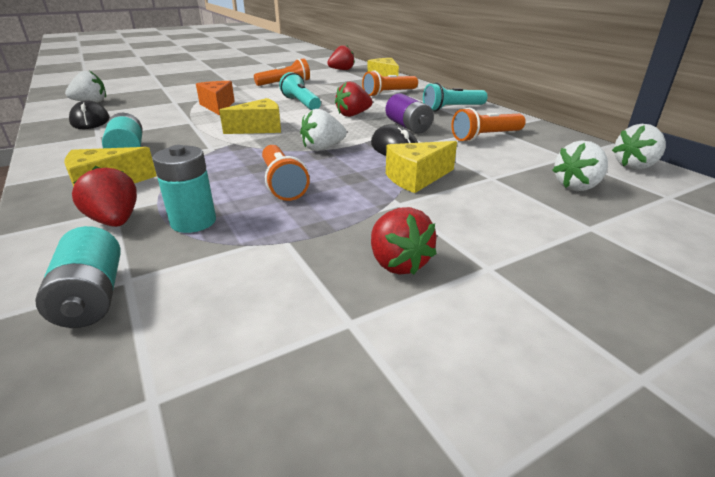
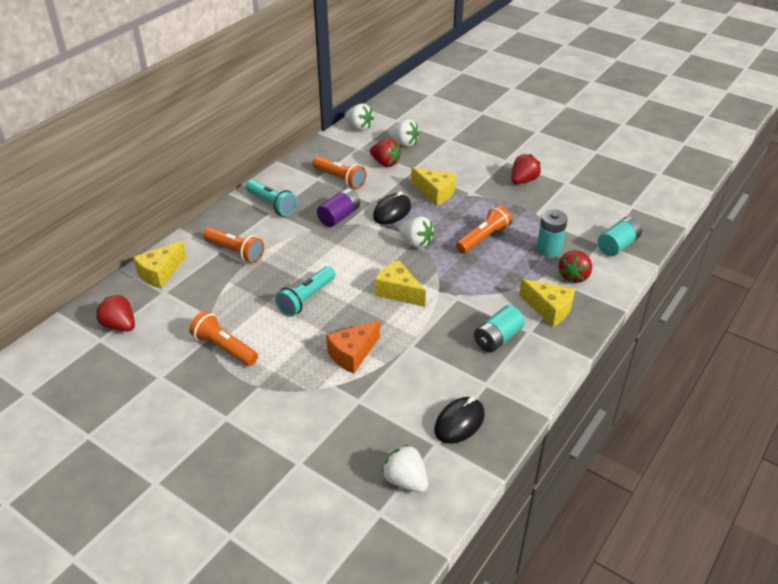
camera: 115 degrees left, 10 degrees up
red strawberry [335,82,373,117] -> red strawberry moved to [370,139,401,167]

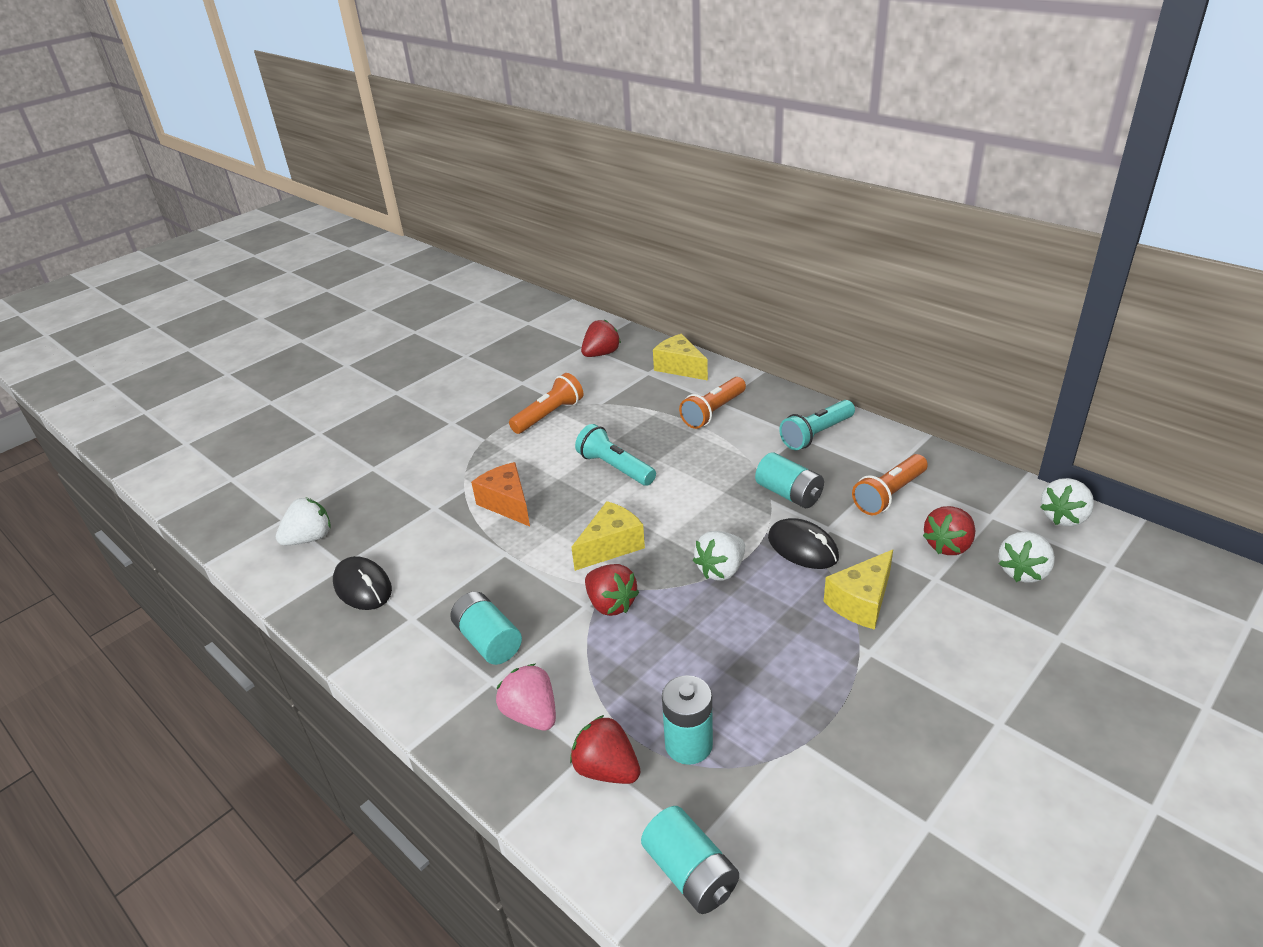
camera: 100 degrees right, 5 degrees down
purple battery [317,188,360,227] -> turquoise battery [755,452,824,508]
orange flashlight [456,205,512,253] -> none
red strawberry [511,154,541,184] -> red strawberry moved to [585,564,639,616]
yellow cheese [519,279,575,327] -> pink strawberry [496,664,556,731]

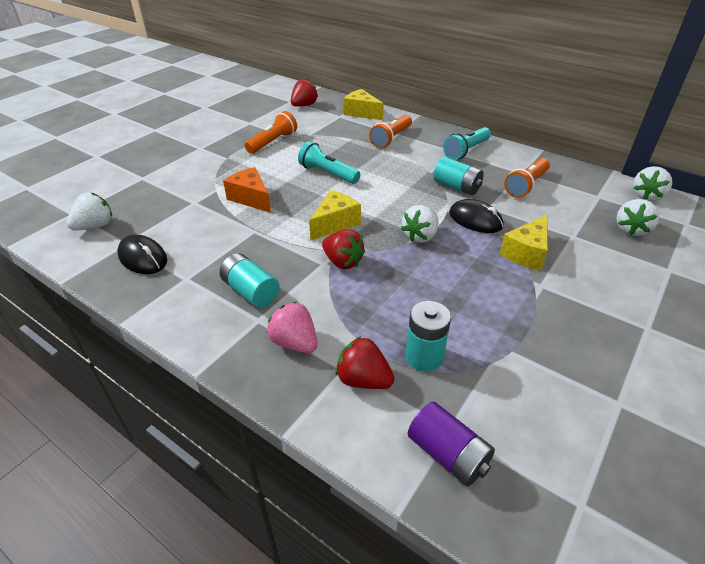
camera: 10 degrees left, 5 degrees up
turquoise battery [641,806,739,914] -> purple battery [408,402,495,486]
red strawberry [923,506,975,555] -> none

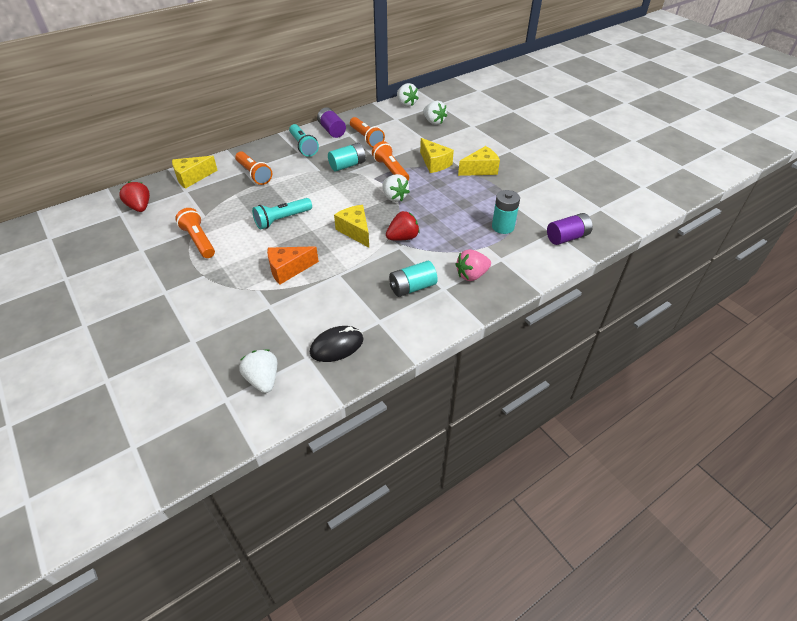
camera: 70 degrees left, 5 degrees up
red strawberry [336,336,395,389] -> none
black mouse [449,199,503,233] -> orange flashlight [372,141,409,180]
none -> purple battery [317,107,346,138]
none -> yellow cheese [458,146,500,176]

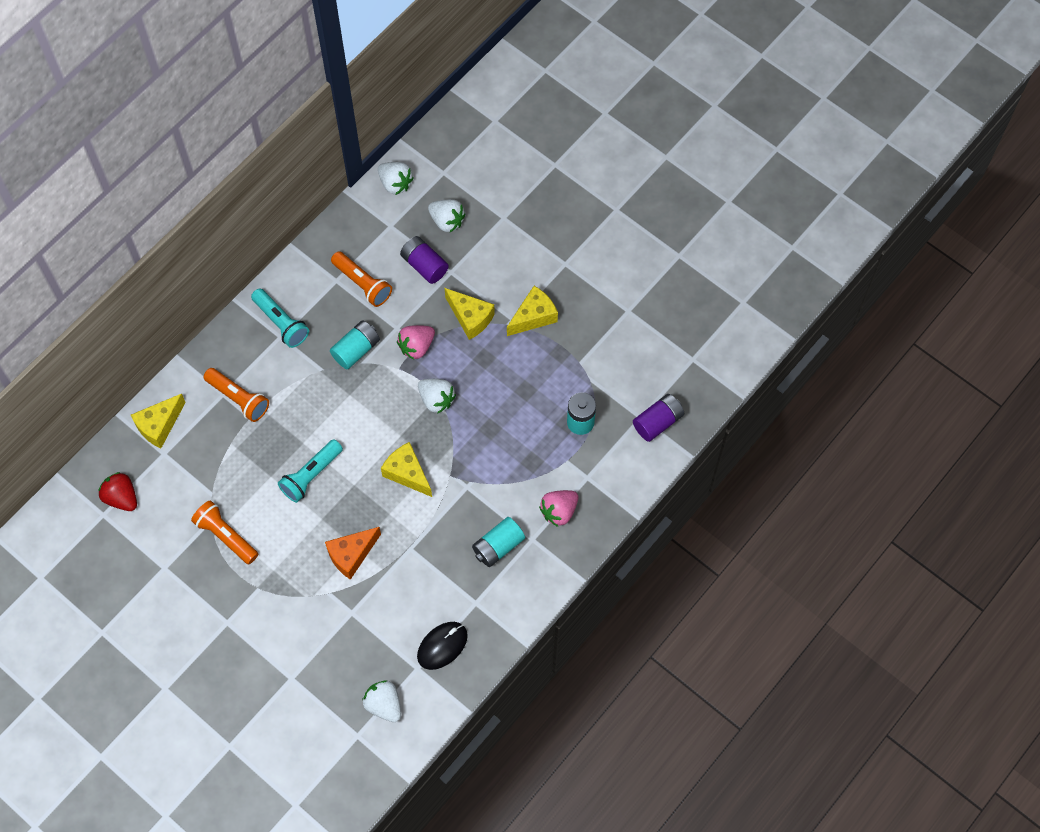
camera: 15 degrees left, 20 degrees up
purple battery [317,107,346,138] -> purple battery moved to [400,236,449,284]
orange flashlight [372,141,409,180] -> pink strawberry [397,325,435,360]
red strawberry [386,211,420,240] -> none

